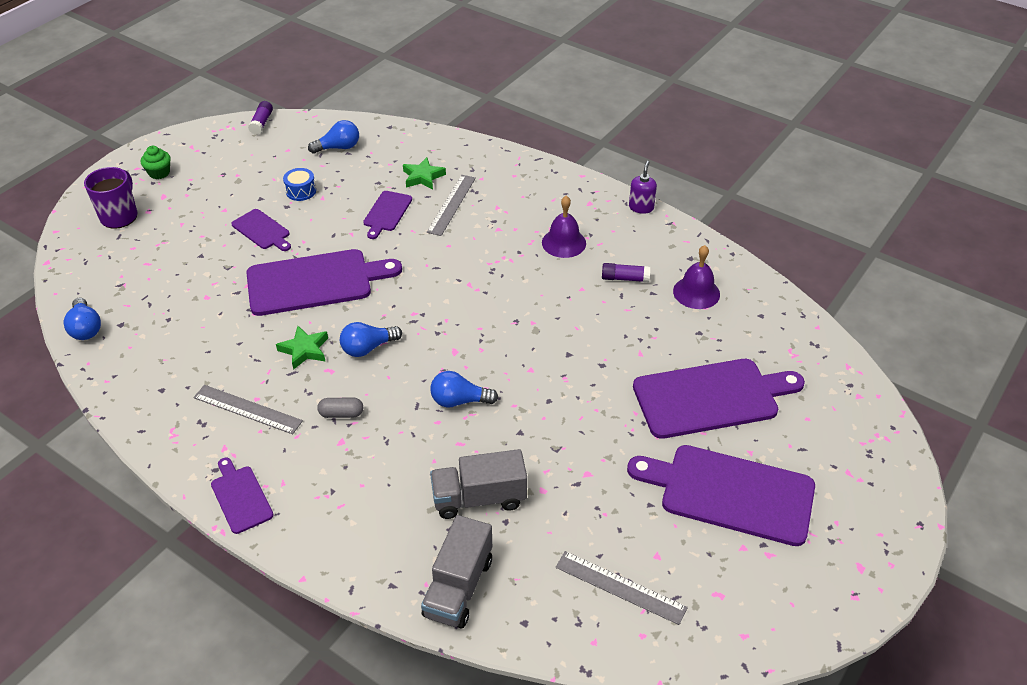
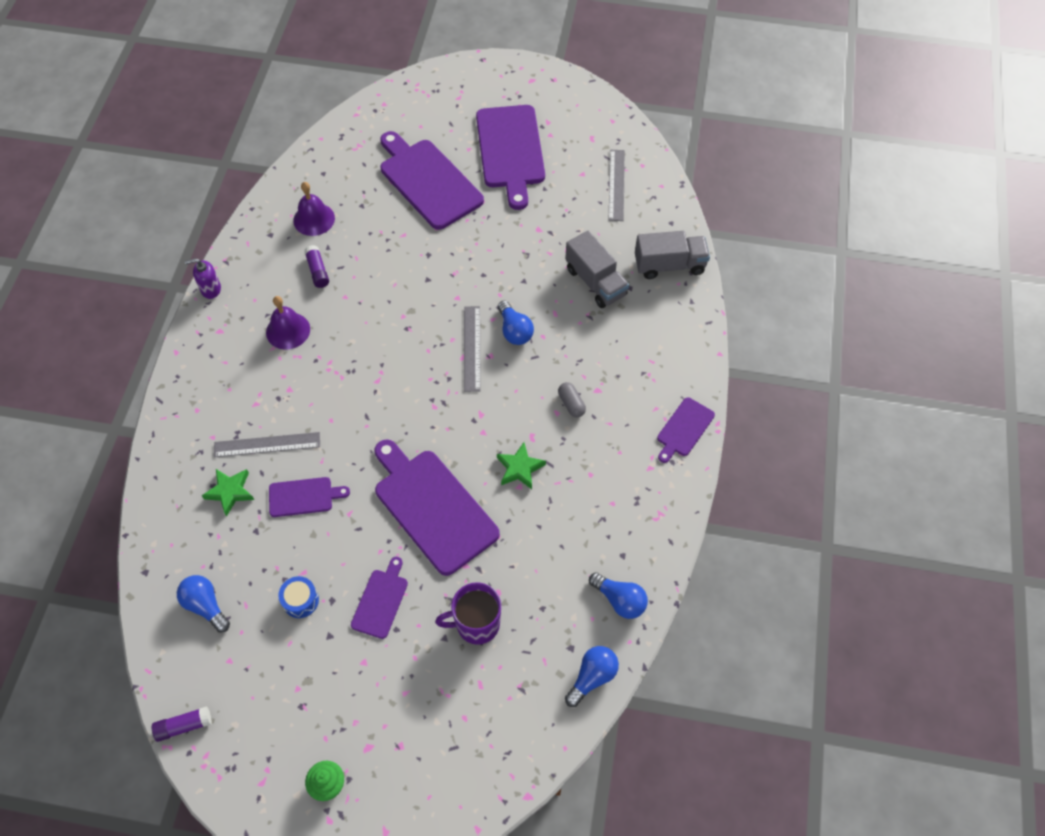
camera: 115 degrees left, 15 degrees up
purple mug [84,167,138,229] -> purple mug moved to [435,582,501,645]
grey ruler [194,385,303,434] -> grey ruler moved to [464,306,481,392]
blue light bulb [340,322,402,357] -> blue light bulb moved to [589,572,648,619]

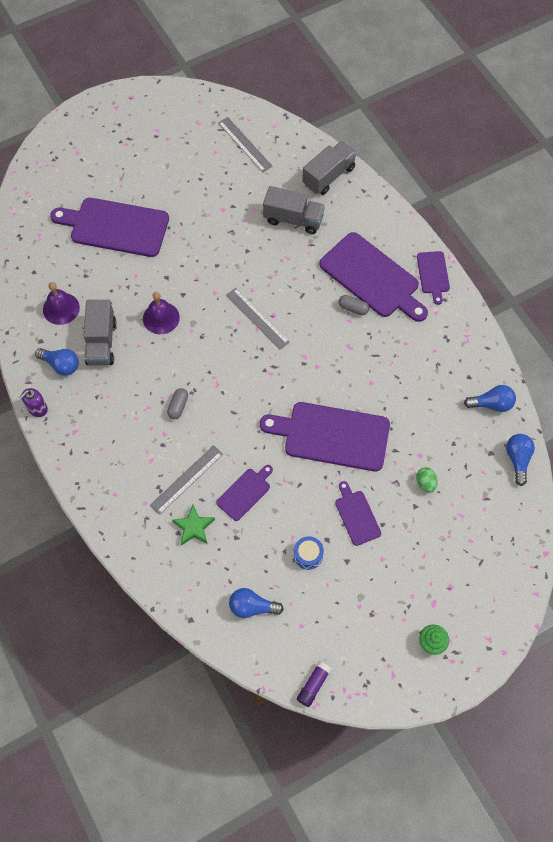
camera: 40 degrees left, 5 degrees up
purple bell [266,296,310,349] -> purple bell moved to [143,292,180,334]
purple glue stick [304,245,329,288] -> grey truck [84,300,116,366]
purple mug [435,582,501,645] -> green egg [416,467,437,493]
purple cutting board [476,105,545,210] -> purple cutting board moved to [319,232,428,322]
green star [497,442,546,489] -> none
blue light bulb [498,300,534,345] -> blue light bulb moved to [35,348,79,376]
none -> grey capsule [167,388,188,419]

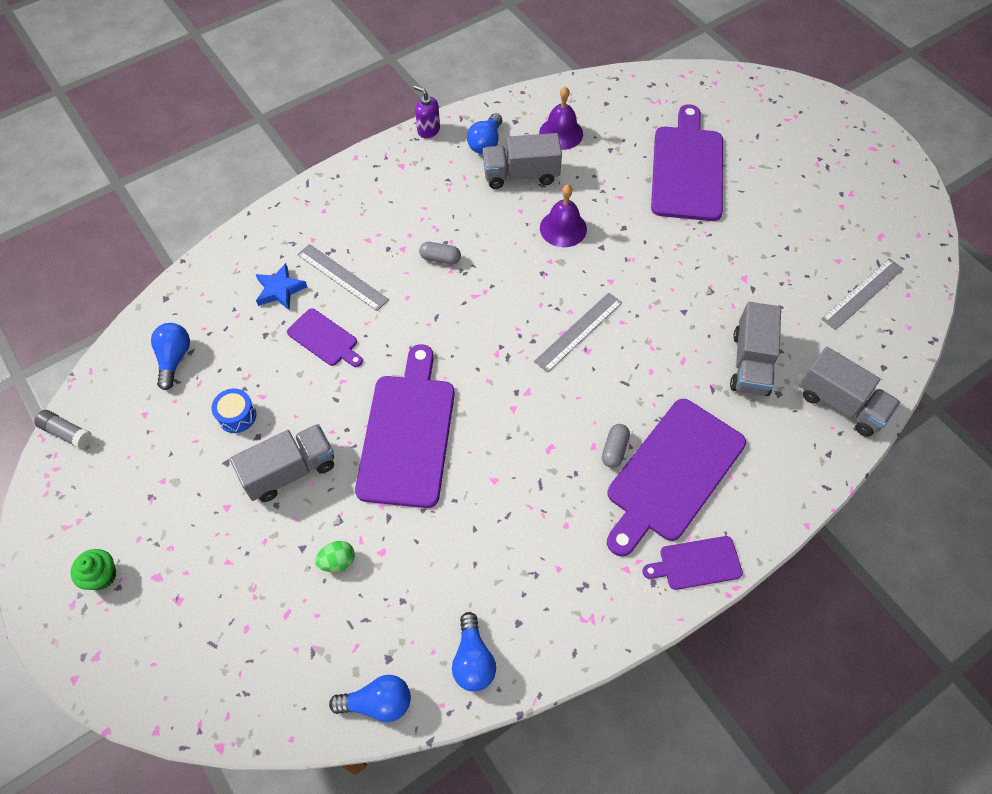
camera: 85 degrees right, 5 degrees down
green star [172,505,215,546] -> blue star [256,263,307,311]
purple glue stick [297,661,332,707] -> grey glue stick [34,410,92,449]
purple cutting board [335,481,381,546] -> grey truck [230,424,334,502]

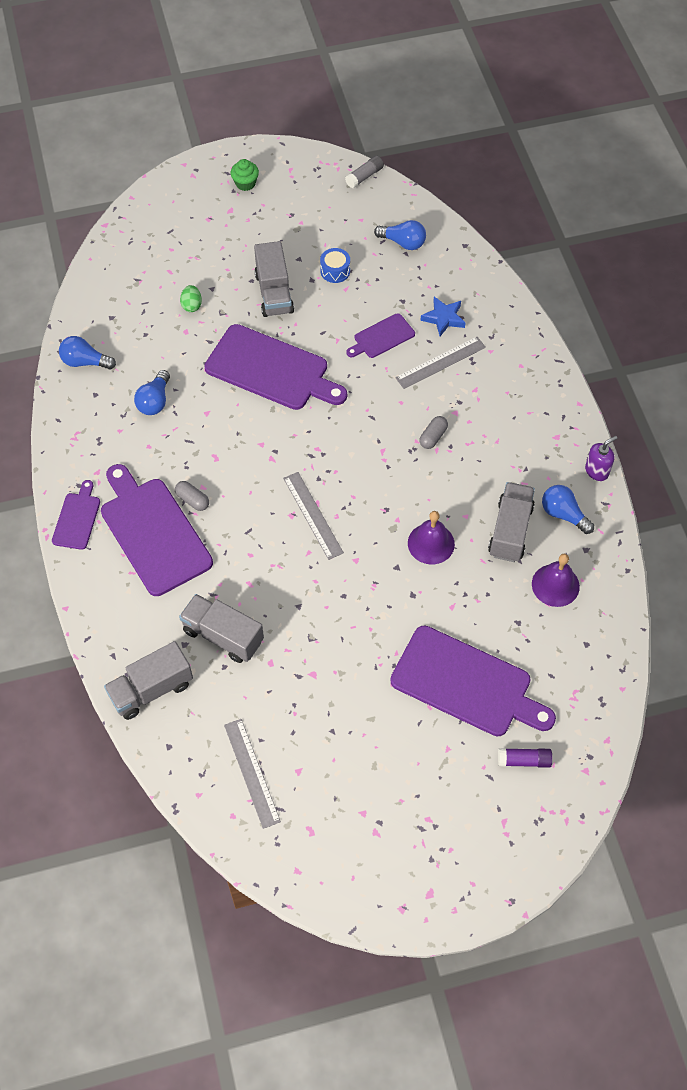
camera: 110 degrees right, 0 degrees up
blue light bulb [329,675,411,722] -> blue light bulb moved to [134,370,170,415]
none -> purple glue stick [498,748,553,768]

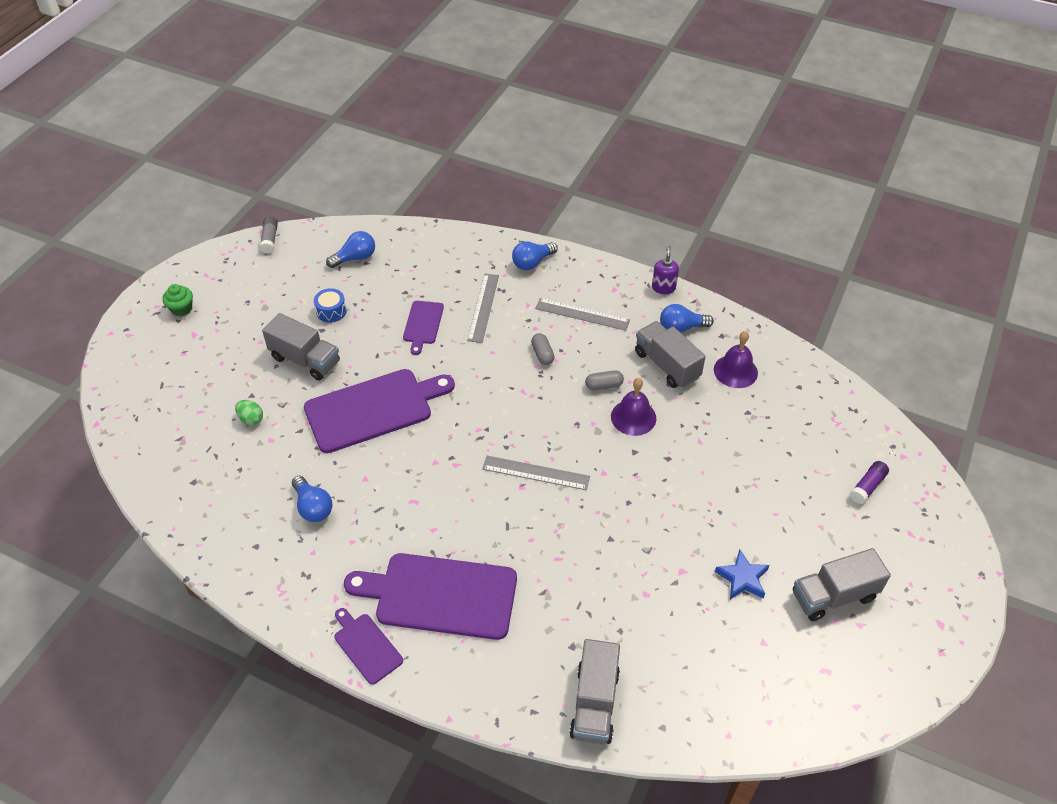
camera: 50 degrees left, 10 degrees down
blue light bulb [59,336,116,369] -> blue light bulb moved to [512,241,558,270]
grey capsule [175,481,209,511] -> grey capsule moved to [585,370,624,391]
grey truck [179,594,264,663] -> grey truck moved to [793,548,891,621]
grey ruler [224,719,281,829] -> grey ruler moved to [535,298,630,331]
purple cutting board [390,625,556,736] -> none
blue star [420,297,465,336] -> blue star moved to [715,549,769,599]

